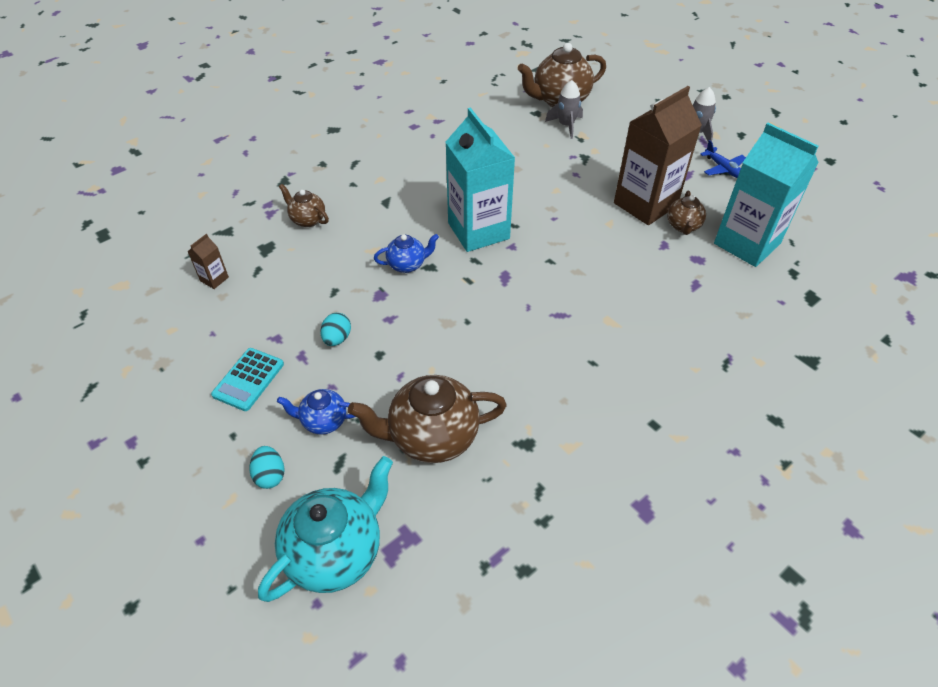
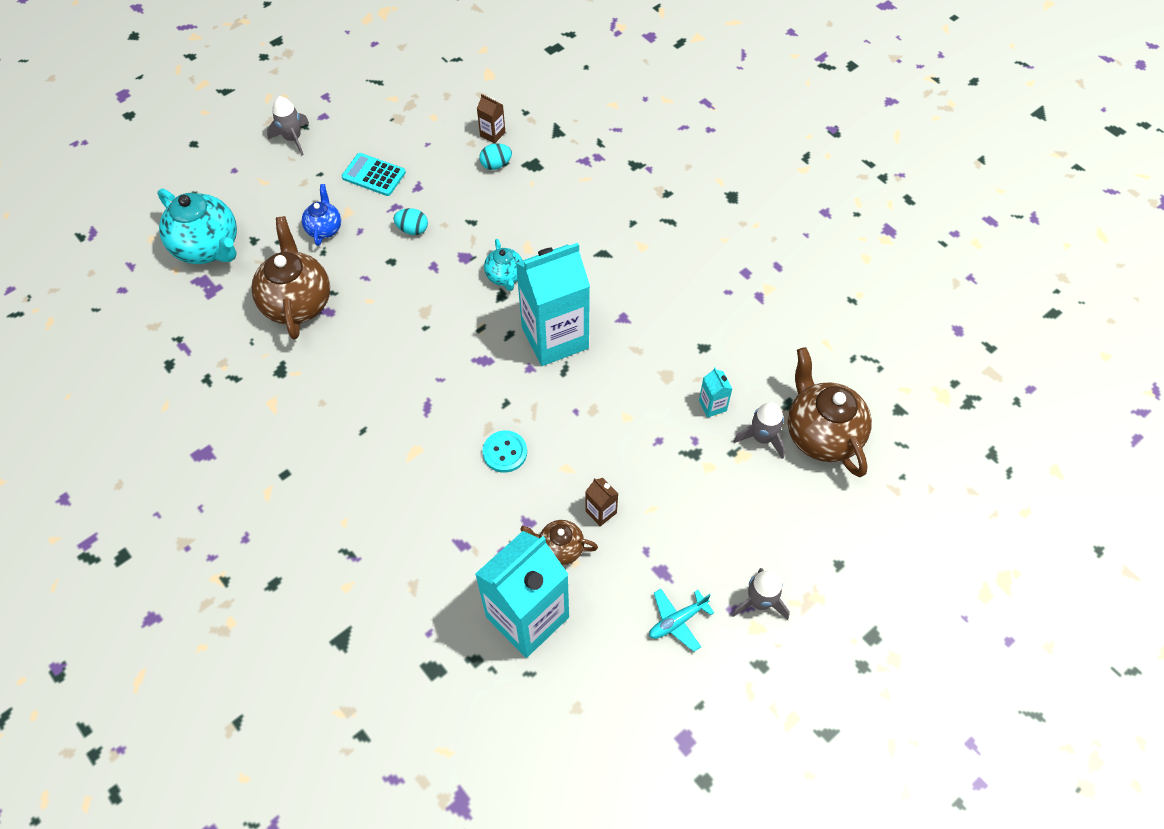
camera: 90 degrees right, 10 degrees up
turquoise egg [249,446,285,489] -> turquoise egg moved to [479,143,512,170]
brown teapot [279,184,329,227] -> none
blue teapot [374,234,439,273] -> turquoise teapot [484,239,522,291]
brown carton [614,86,702,225] -> brown carton [585,478,618,526], size x0.40
blue plane [700,140,746,178] -> turquoise plane [649,589,714,652]
none -> grey rocket [267,97,309,155]
none -> turquoise button [482,431,527,473]
none -> turquoise carton [699,367,732,418]

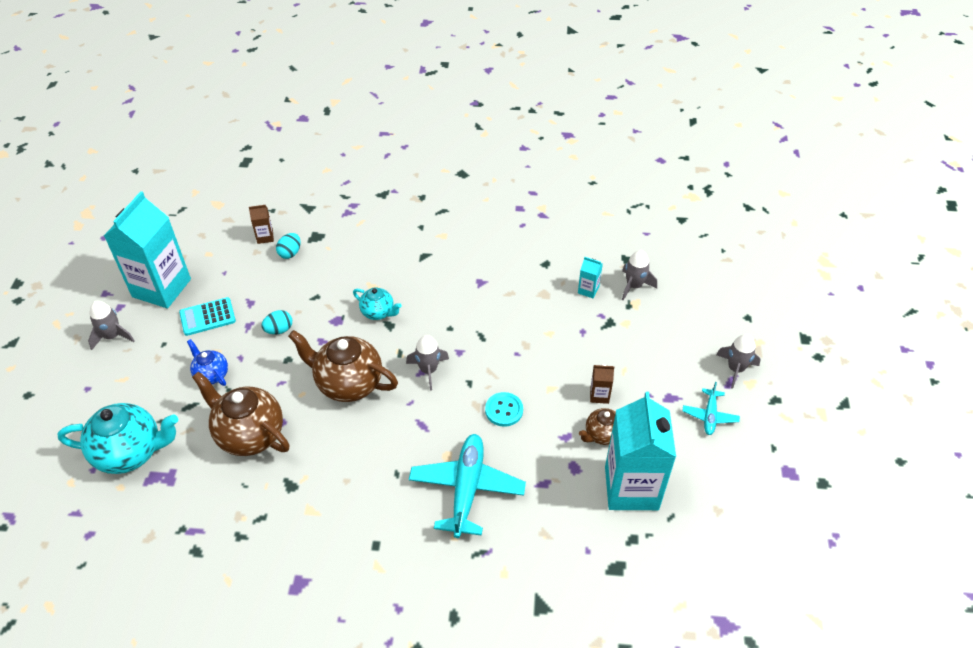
camera: 45 degrees left, 10 degrees down
turquoise carton [516,243,590,366] -> turquoise carton moved to [104,191,191,308]
brown teapot [788,347,872,477] -> brown teapot moved to [288,330,398,402]
none -> grey rocket [406,335,449,391]
none -> turquoise plane [409,434,526,538]

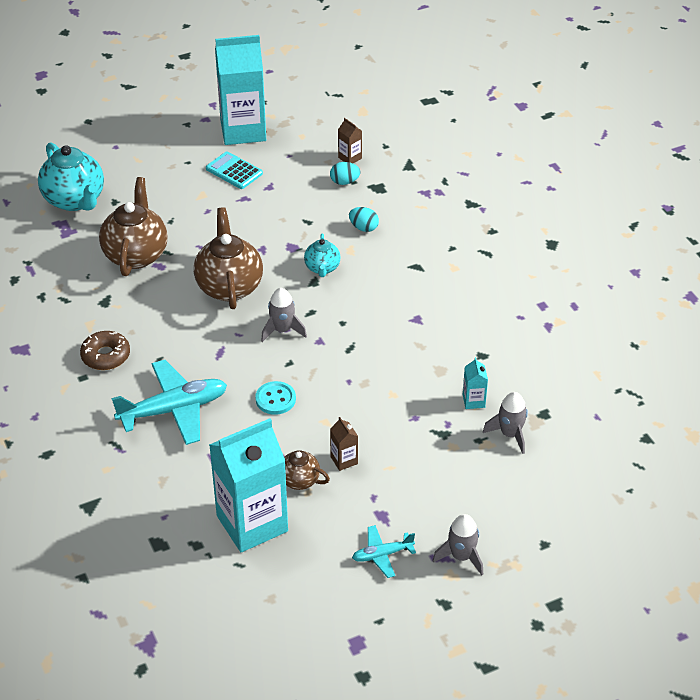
camera: 60 degrees right, 5 degrees down
grey rocket [88,301,135,350] -> none
blue teapot [187,339,228,386] -> none
turquoise egg [261,310,292,334] -> turquoise egg moved to [349,207,379,232]
none -> brown donut [80,331,130,370]

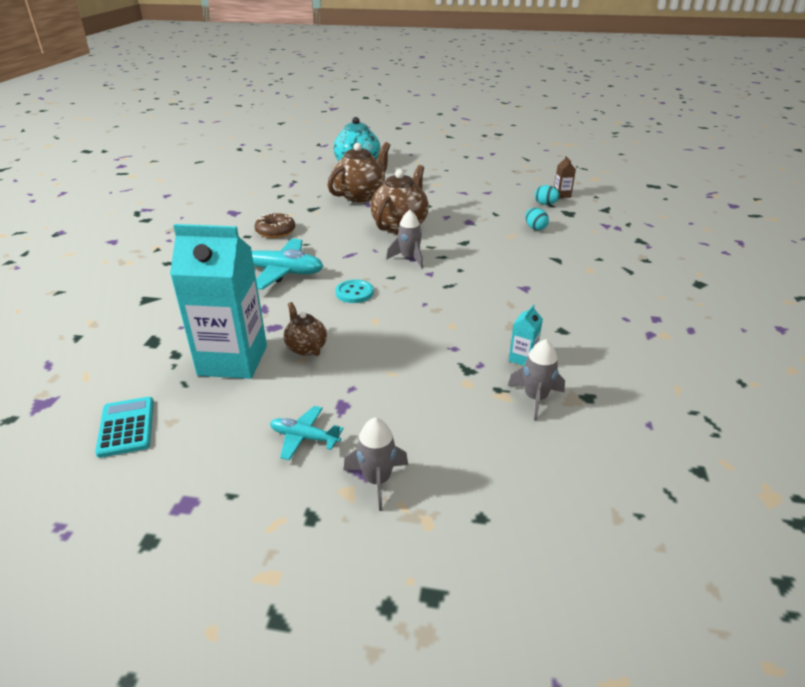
camera: 35 degrees right, 10 degrees down
turquoise calculator [206,152,263,189] -> turquoise calculator moved to [95,397,154,458]
turquoise carton [215,35,266,145] -> none
turquoise teapot [304,234,341,277] -> none
brown carton [330,417,358,471] -> none

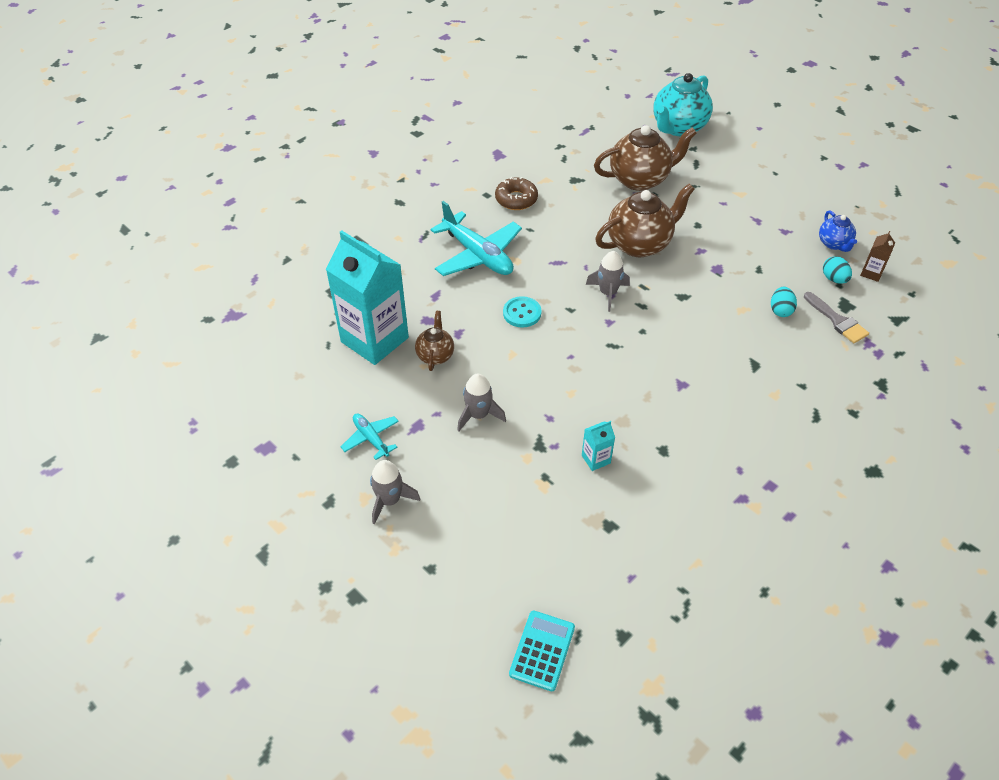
camera: 35 degrees right, 15 degrees up
turquoise calculator [95,397,154,458] -> turquoise calculator moved to [509,611,575,691]
grey rocket [508,339,565,421] -> grey rocket moved to [457,374,506,431]
none -> grey brush [804,292,869,343]
none -> blue teapot [819,210,857,252]

